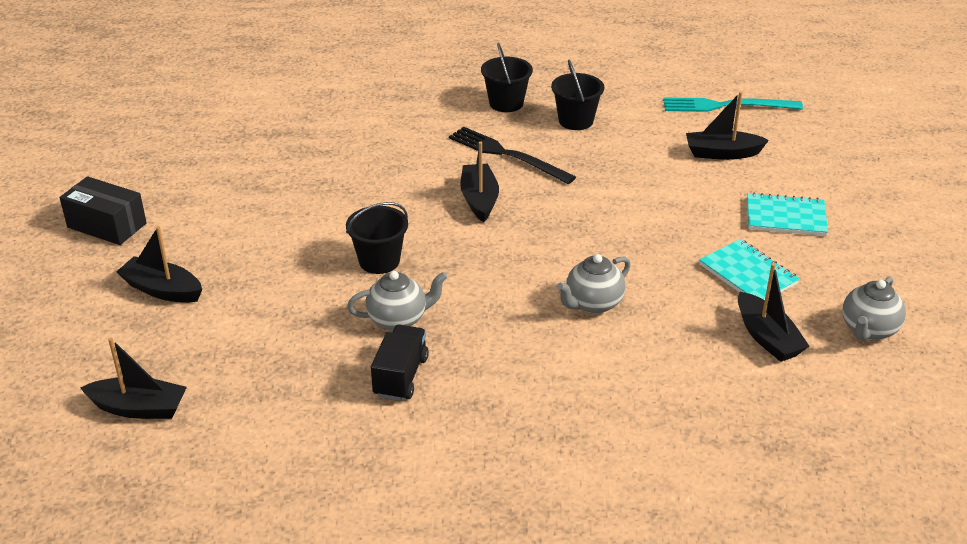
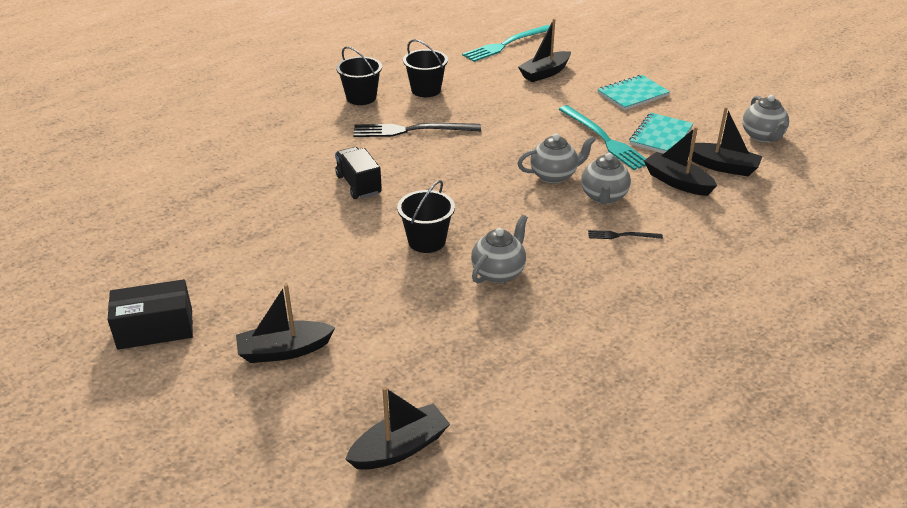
camera: 40 degrees left, 0 degrees up
black truck [371,325,429,401] -> black truck moved to [335,147,382,199]
black boat [460,142,499,222] -> black boat moved to [644,127,717,196]
turquoise notebook [699,239,799,300] -> turquoise notebook turned 75 degrees counterclockwise [629,113,693,153]
none -> grey teapot [518,133,595,184]
none -> turquoise fork [559,105,646,170]
none -> black fork [588,230,663,239]

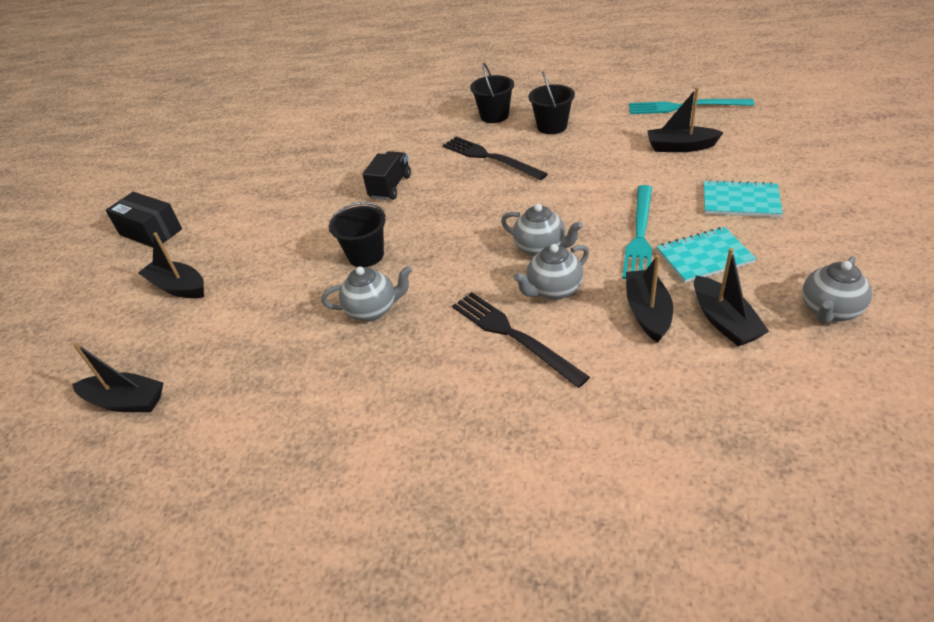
camera: 50 degrees right, 5 degrees up
black fork [588,230,663,239] -> black fork [452,292,590,388], size x2.04

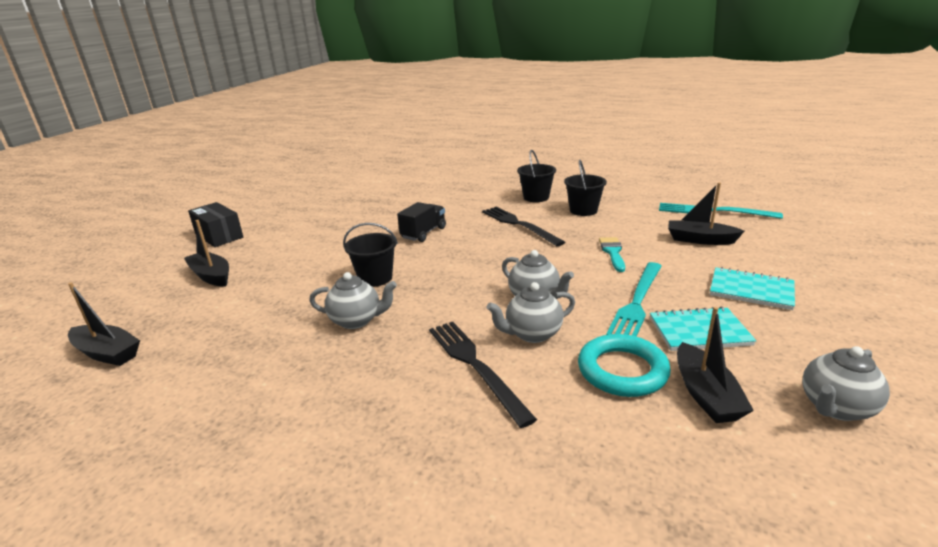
camera: 10 degrees right, 15 degrees down
black boat [626,255,673,343] -> turquoise ring [578,334,671,397]
none -> turquoise brush [599,237,625,272]

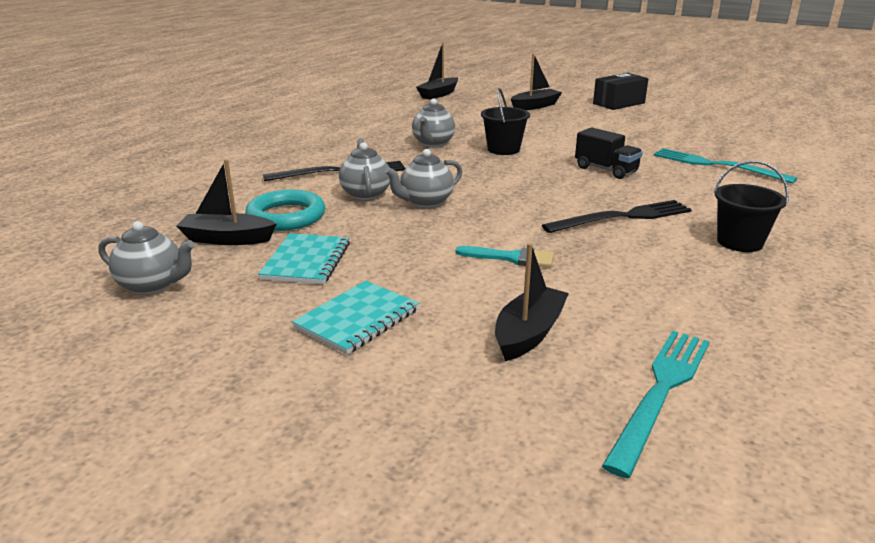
camera: 100 degrees right, 0 degrees up
black bucket [564,160,607,216] -> none
turquoise fork [606,262,662,337] -> turquoise fork moved to [653,148,797,183]
grey teapot [802,346,890,421] -> grey teapot turned 135 degrees clockwise [98,221,195,295]

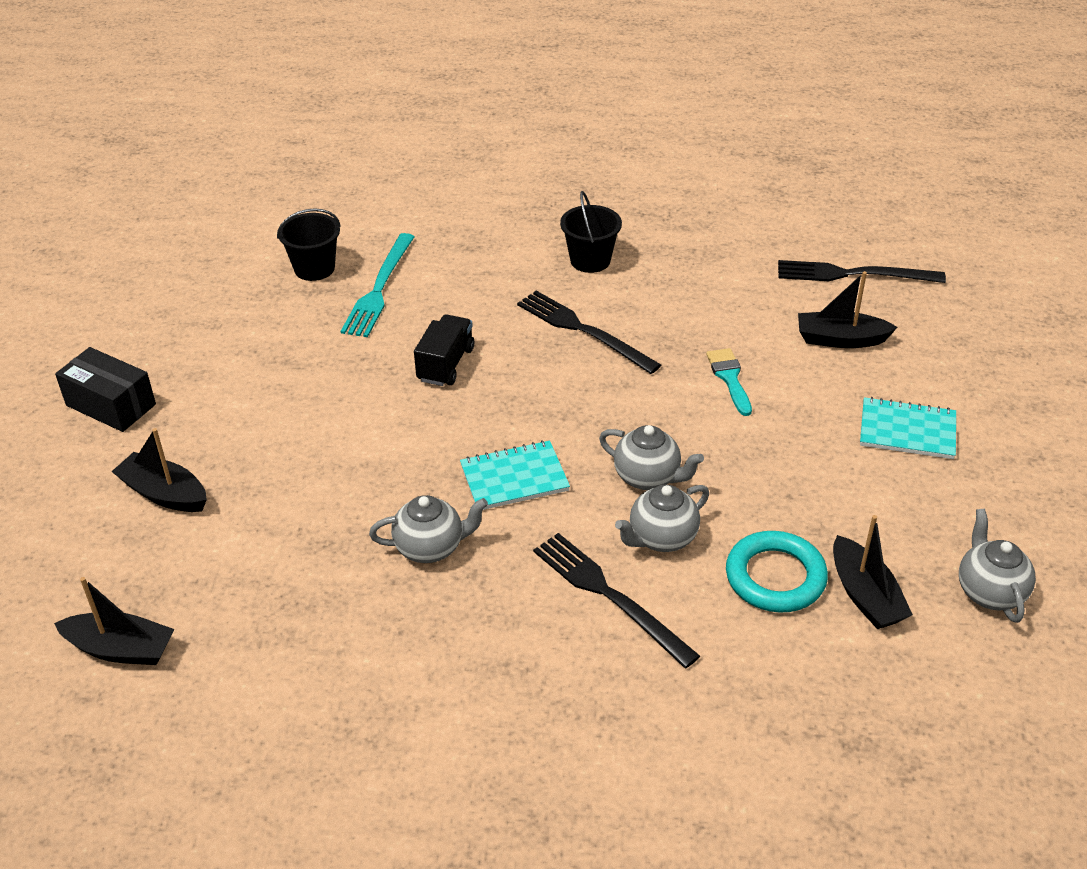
camera: 115 degrees left, 15 degrees up
turquoise notebook [258,233,350,284] -> turquoise notebook moved to [460,440,570,510]
black bucket [481,88,530,155] -> black bucket moved to [277,208,341,281]
turquoise fork [602,331,710,478] -> black fork [778,260,946,283]

